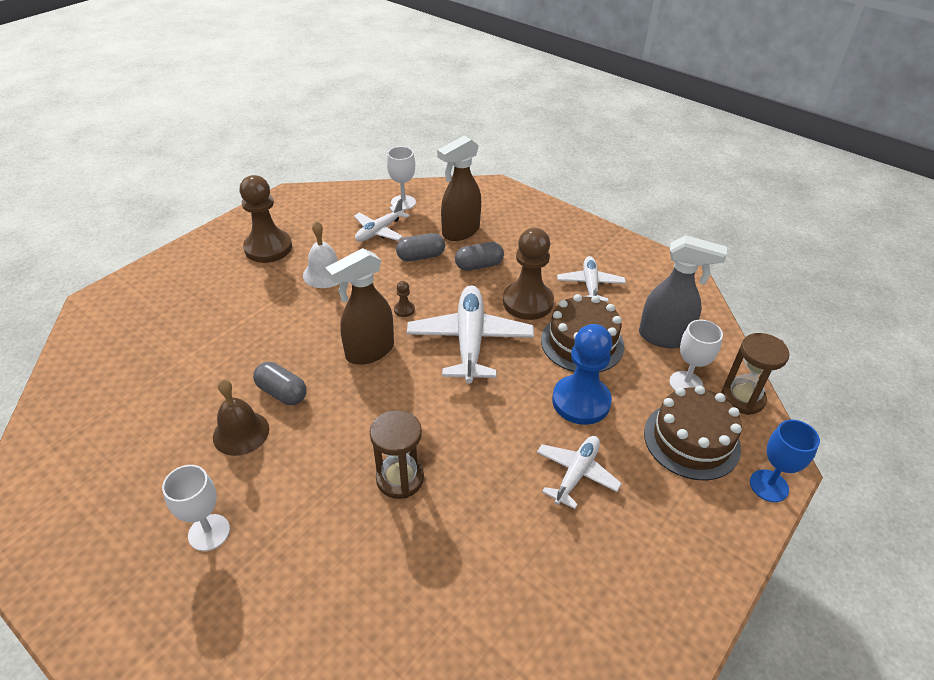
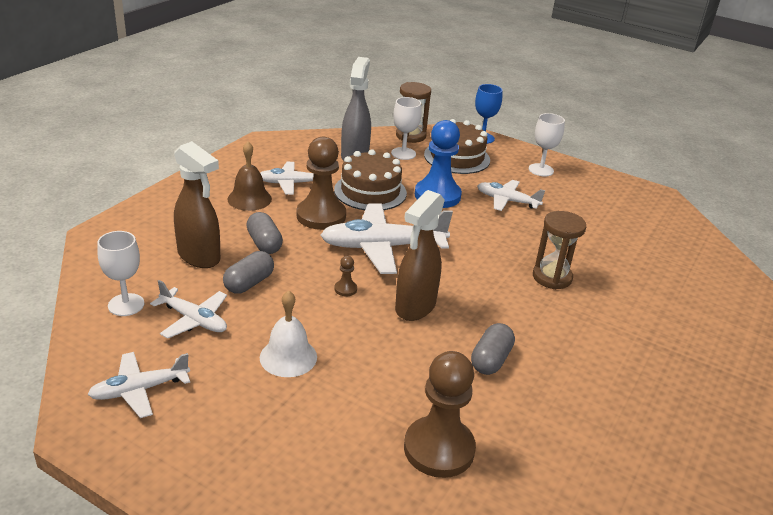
camera: 100 degrees left, 10 degrees down
white goblet [162,465,230,551] -> white goblet moved to [529,113,565,176]
brown bell [213,379,269,456] -> brown bell moved to [227,141,272,211]
brown pawn [240,175,292,263] -> brown pawn moved to [404,351,476,478]
brown spray bottle [325,248,394,365] -> brown spray bottle turned 75 degrees clockwise [395,190,445,321]
grey capsule [396,233,445,261] -> grey capsule turned 60 degrees clockwise [223,251,274,293]
none -> white plane [87,352,190,418]

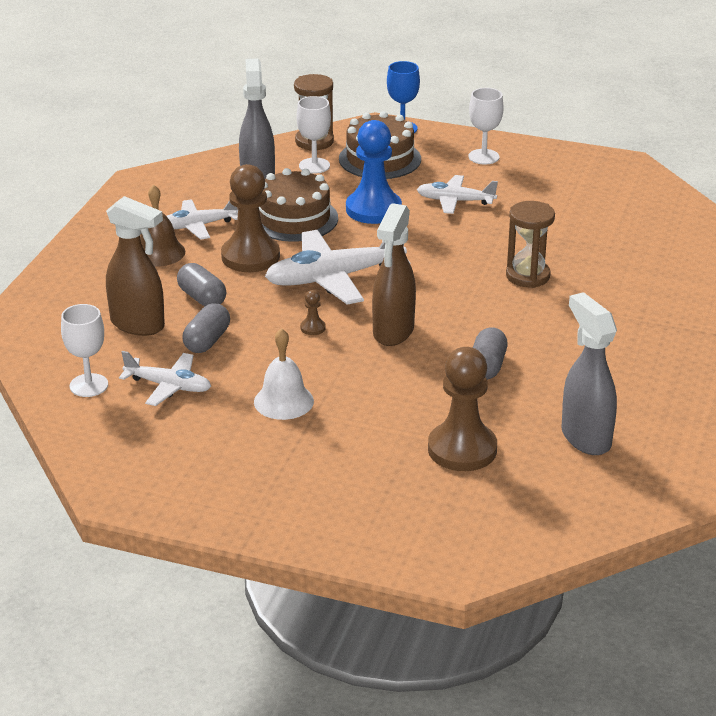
camera: 10 degrees left, 0 degrees up
white plane [87,352,190,418] -> none
none -> grey spray bottle [561,292,617,455]

